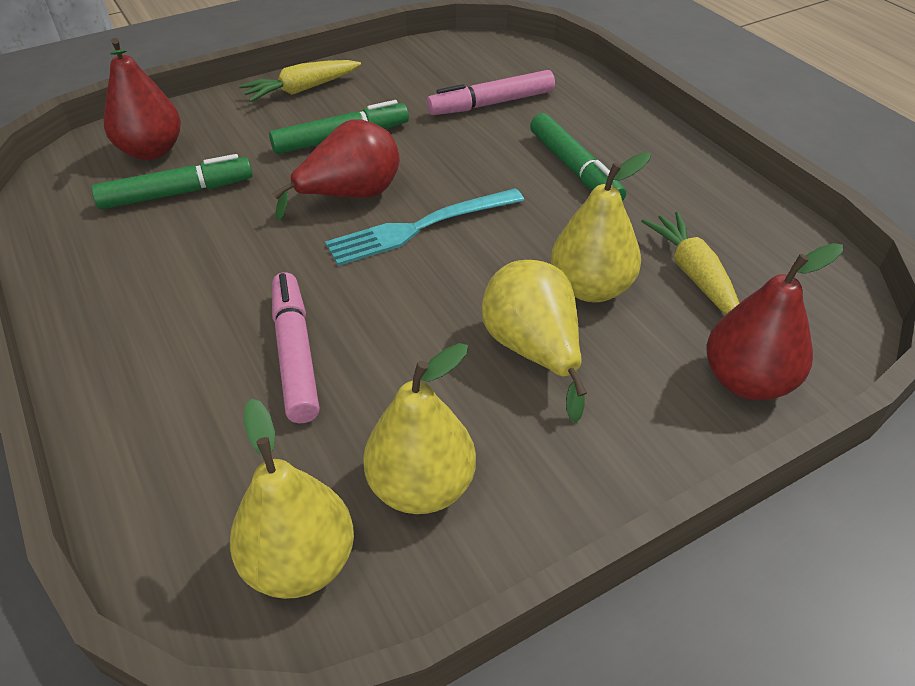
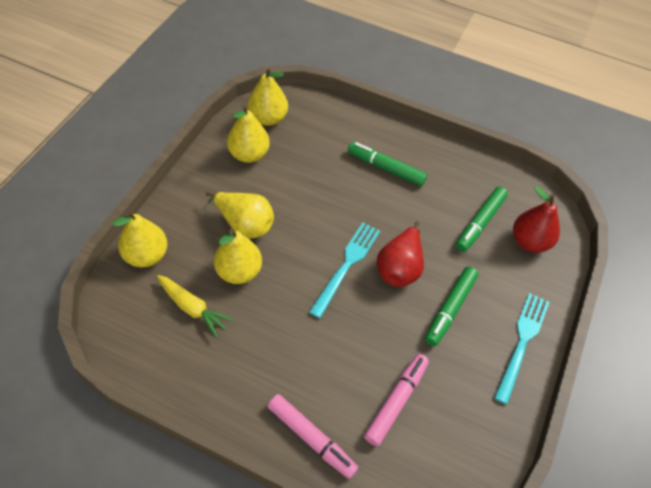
camera: 140 degrees right, 10 degrees up
yellow carrot [239,60,361,102] -> turquoise fork [494,293,549,405]
pink marker [272,272,319,423] -> pink marker moved to [267,394,358,479]
green marker [530,113,626,201] -> green marker moved to [348,142,427,186]
red pear [707,243,843,400] -> yellow pear [112,211,168,267]

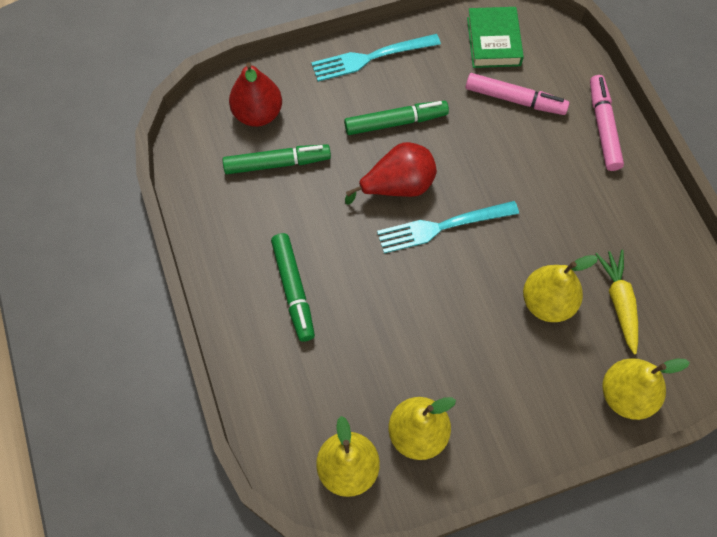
camera: 130 degrees left, 10 degrees up
yellow pear [206,191,274,238] -> none
pink marker [364,354,429,446] -> pink marker turned 150 degrees counterclockwise [466,73,570,115]
none -> green book [467,7,524,68]

